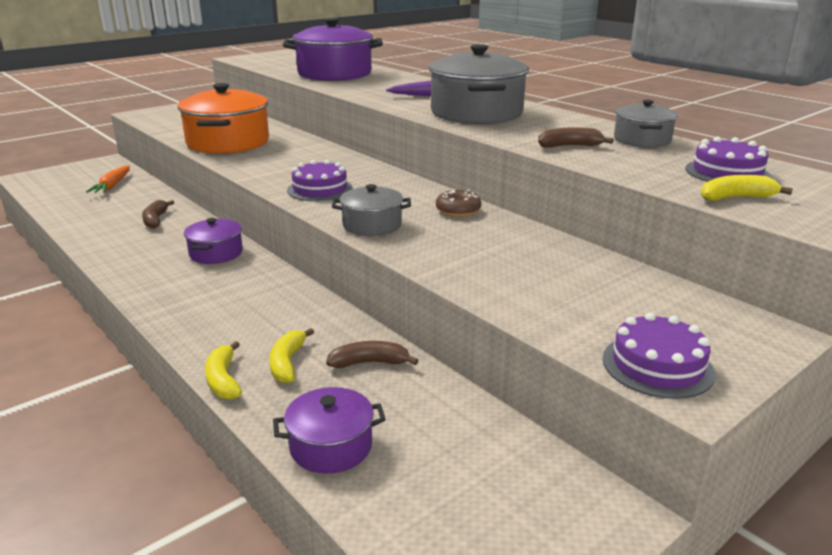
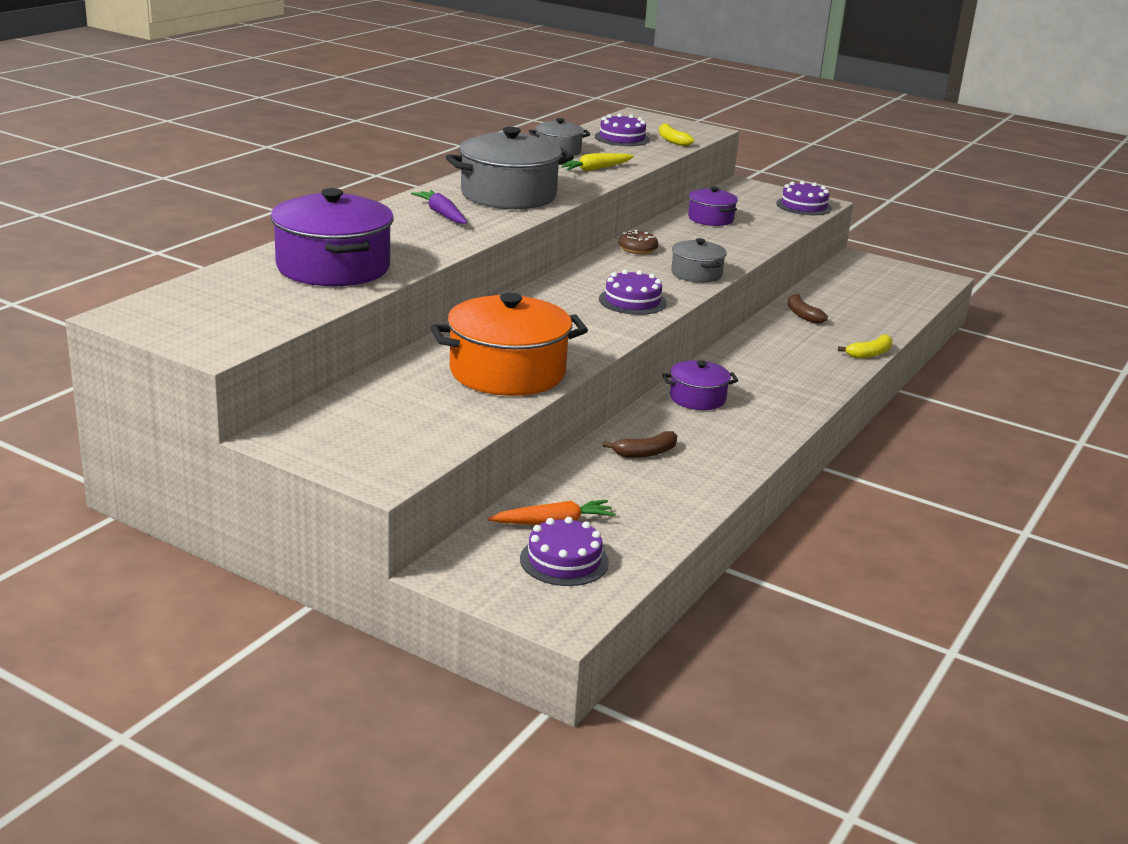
camera: 110 degrees left, 0 degrees up
yellow banana [269,328,314,383] -> none
purple pot [273,387,386,474] -> purple pot moved to [688,187,738,226]
brown banana [538,127,614,148] -> yellow carrot [561,153,634,171]
none -> purple cake [520,517,609,586]

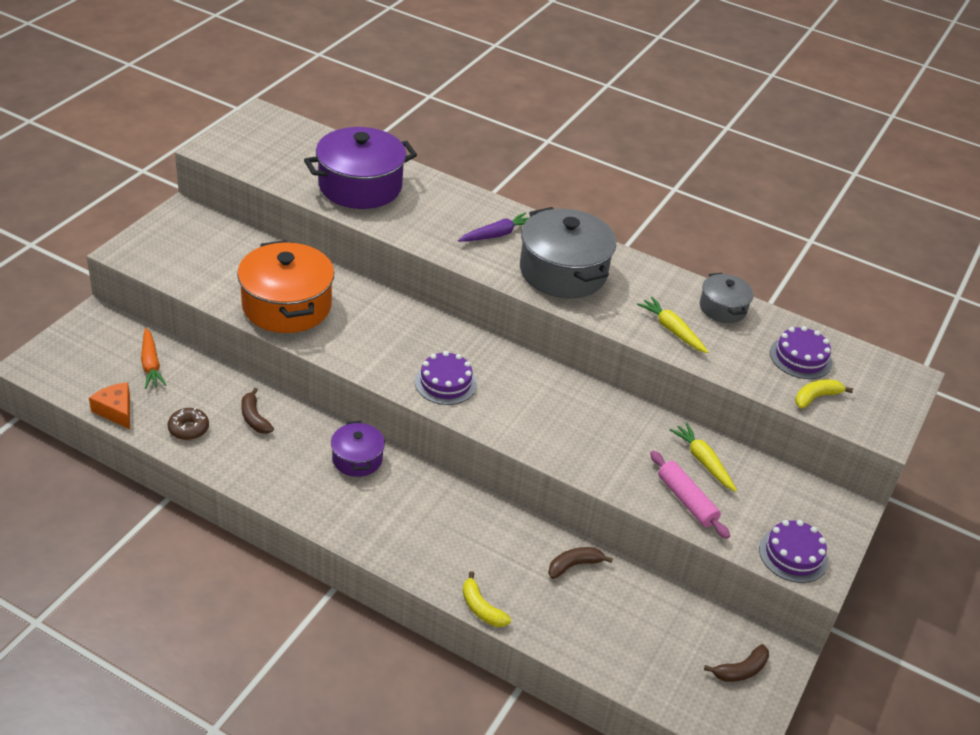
camera: 85 degrees right, 15 degrees up
purple cake [520,517,609,586] -> none
brown donut [618,230,658,254] -> brown donut moved to [168,408,209,440]
grey pot [671,238,727,283] -> none
purple pot [688,187,738,226] -> yellow carrot [670,423,737,492]
none -> orange cheese [89,382,130,429]
none -> pink rolling pin [650,451,730,539]
none -> brown banana [704,644,769,682]

